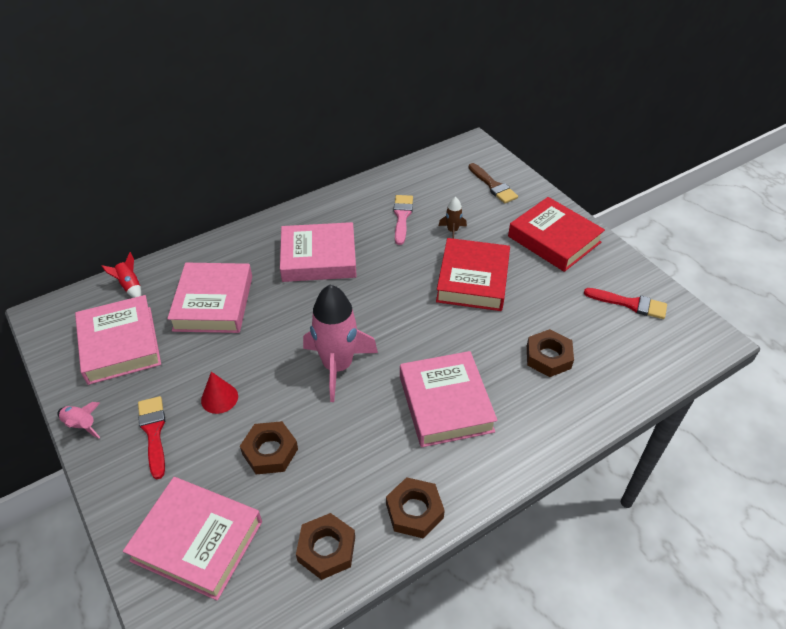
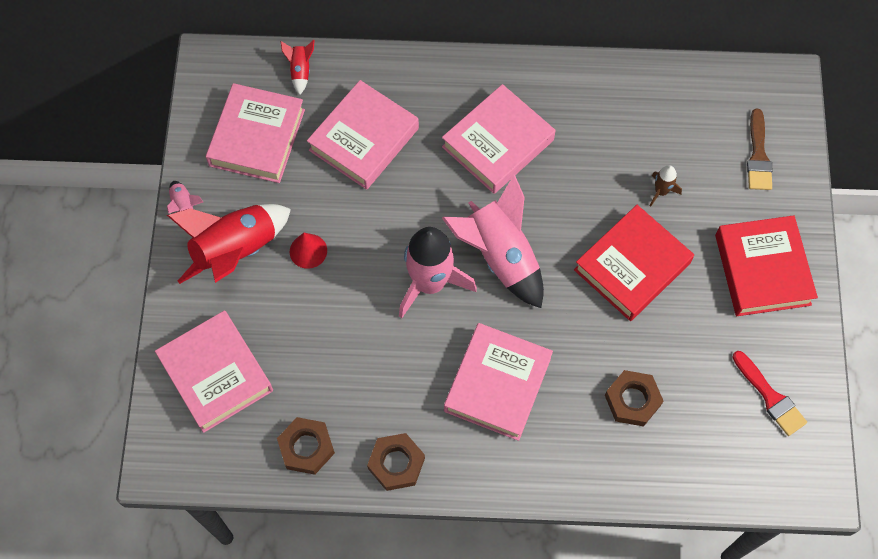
camera: 35 degrees right, 20 degrees up
red brush [138,396,165,479] -> red rocket [167,204,291,284]
brown nut [240,421,298,474] -> none
pink book [280,222,357,282] -> pink book turned 75 degrees counterclockwise [442,84,555,194]
pink brush [393,195,413,245] -> none
none -> pink rocket [442,174,544,308]

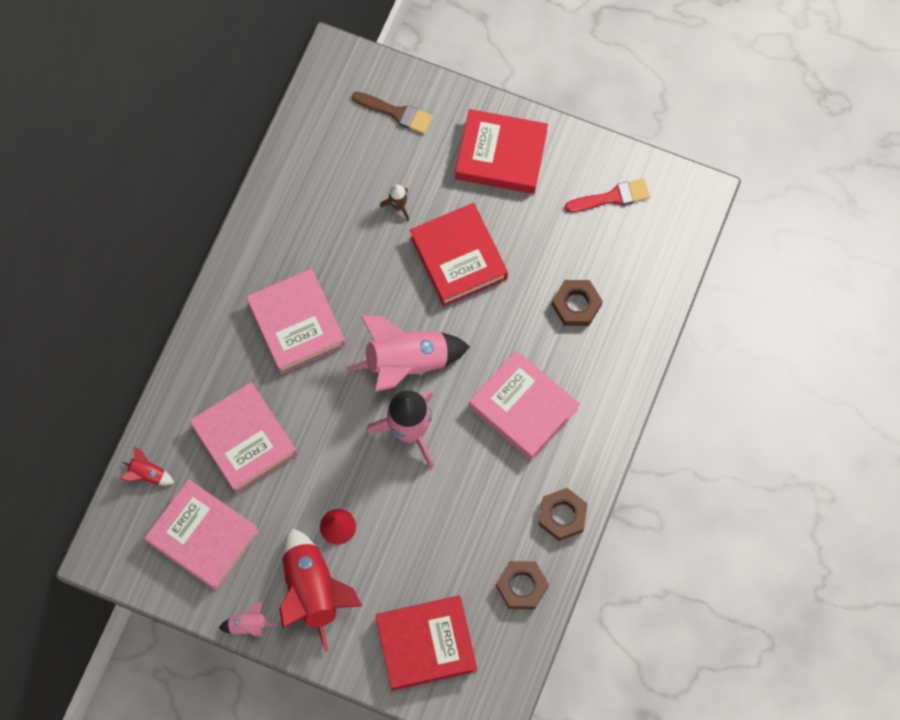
camera: 70 degrees left, 5 degrees up
pink book [155,311,273,433] -> red book [375,595,477,691]

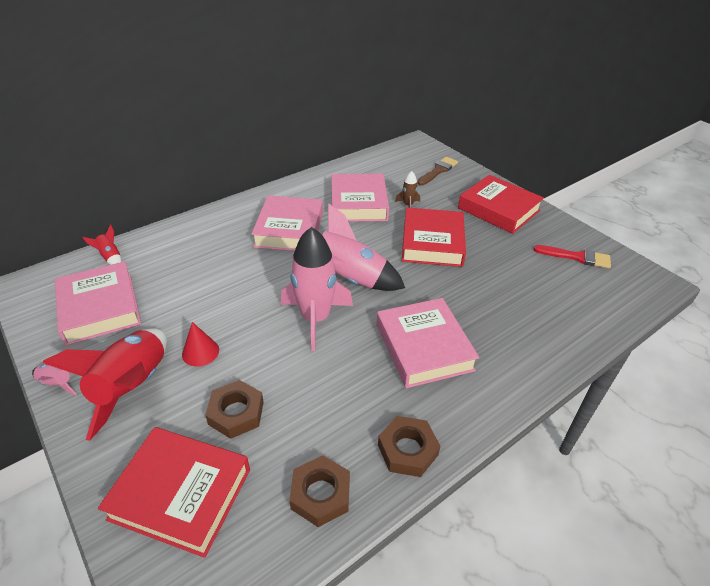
camera: 30 degrees right, 30 degrees down
pink book [189,382,297,494] -> pink book moved to [331,173,389,222]
brown brush [352,92,433,134] -> brown brush turned 105 degrees counterclockwise [417,157,458,186]
brown nut [552,280,603,326] -> brown nut moved to [205,380,264,439]

